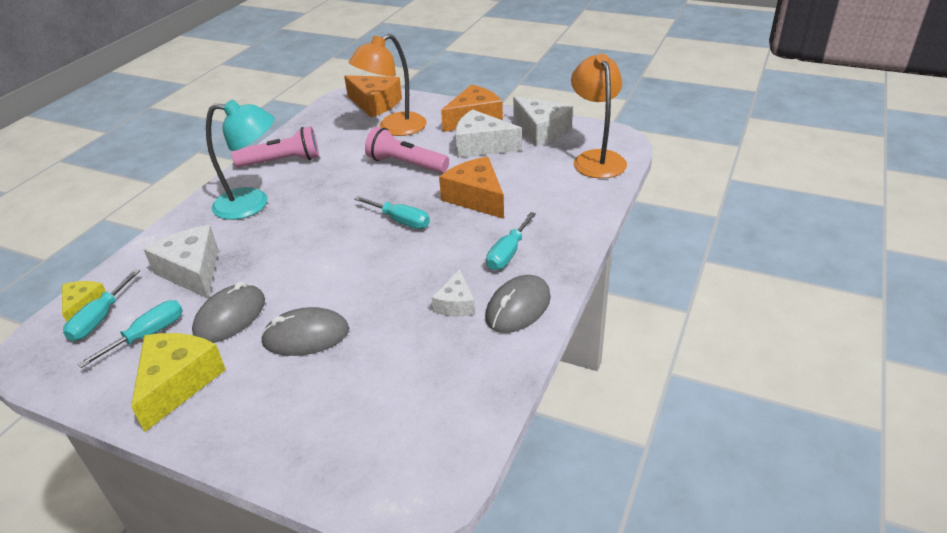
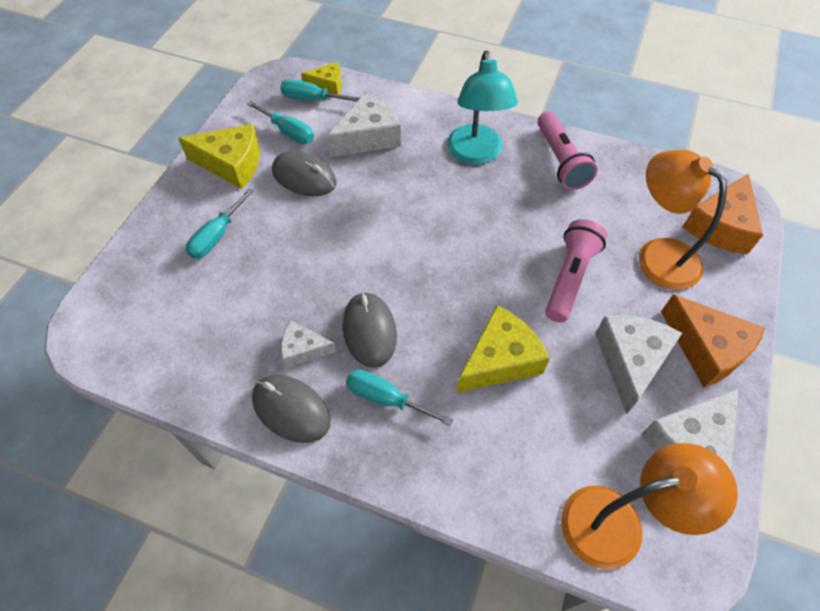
camera: 85 degrees right, 20 degrees up
grey mouse [260,307,349,356] -> grey mouse moved to [343,292,397,368]
turquoise screwdriver [354,196,430,229] -> turquoise screwdriver moved to [186,189,254,259]
orange cheese [439,157,504,219] -> yellow cheese [456,305,550,393]

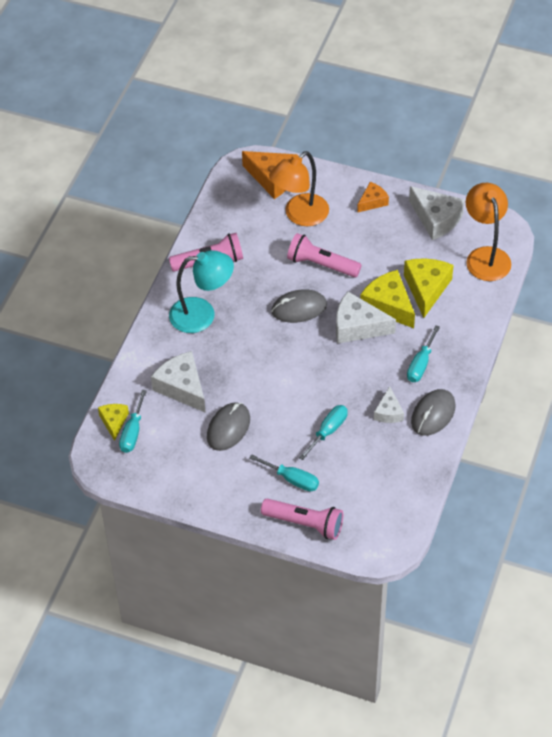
camera: 90 degrees left, 5 degrees down
yellow cheese [178,124,260,189] -> yellow cheese moved to [404,258,454,318]
turquoise screwdriver [247,101,314,144] -> turquoise screwdriver moved to [299,405,348,460]
grey mouse [343,292,397,368] -> grey mouse moved to [271,289,327,323]
white cheese [595,315,682,414] -> white cheese moved to [336,292,396,344]
orange cheese [661,294,765,387] -> orange cheese [357,182,389,213], size x0.58
none -> pink flashlight [261,499,343,540]

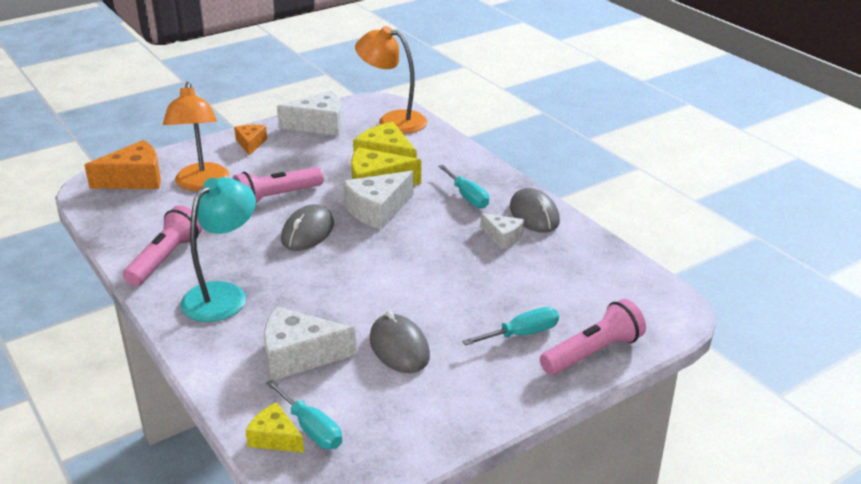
camera: 55 degrees left, 20 degrees down
turquoise screwdriver [299,405,348,460] -> none

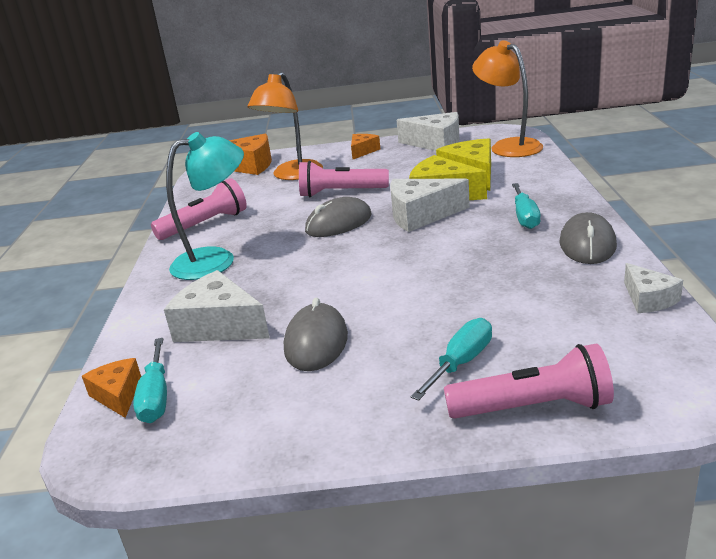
camera: 35 degrees right, 5 degrees down
yellow cheese [245,402,304,453] -> orange cheese [82,358,141,418]
turquoise screwdriver [462,307,559,346] -> turquoise screwdriver turned 60 degrees counterclockwise [411,318,492,401]
white cheese [480,213,524,249] -> white cheese moved to [624,263,683,313]

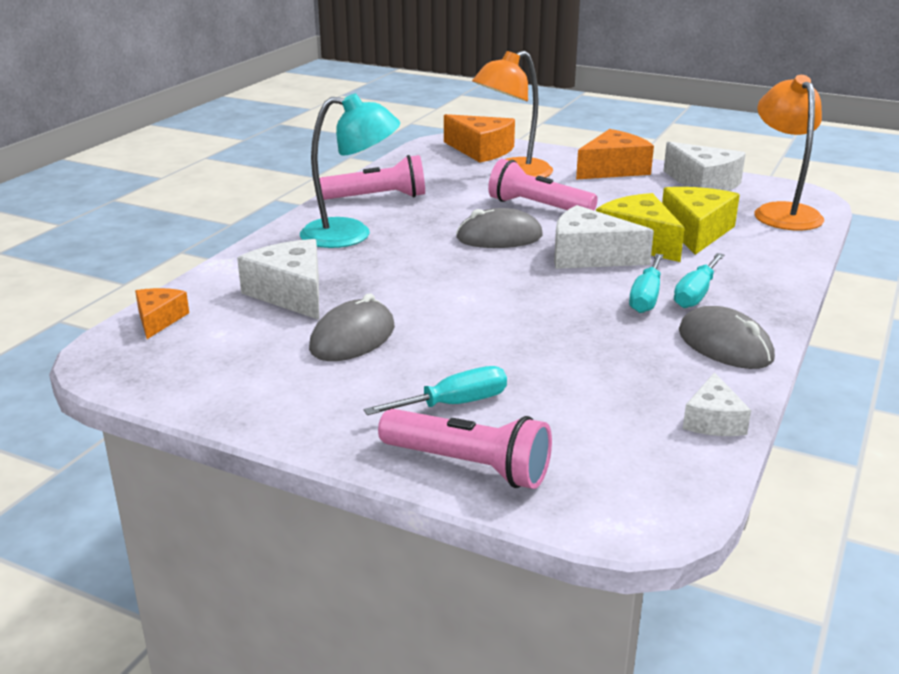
camera: 25 degrees right, 0 degrees up
turquoise screwdriver [133,338,167,423] -> turquoise screwdriver moved to [629,254,663,313]
orange cheese [351,134,380,159] -> orange cheese [576,129,654,180], size x1.72
grey mouse [559,212,617,264] -> grey mouse turned 75 degrees counterclockwise [679,306,775,369]

